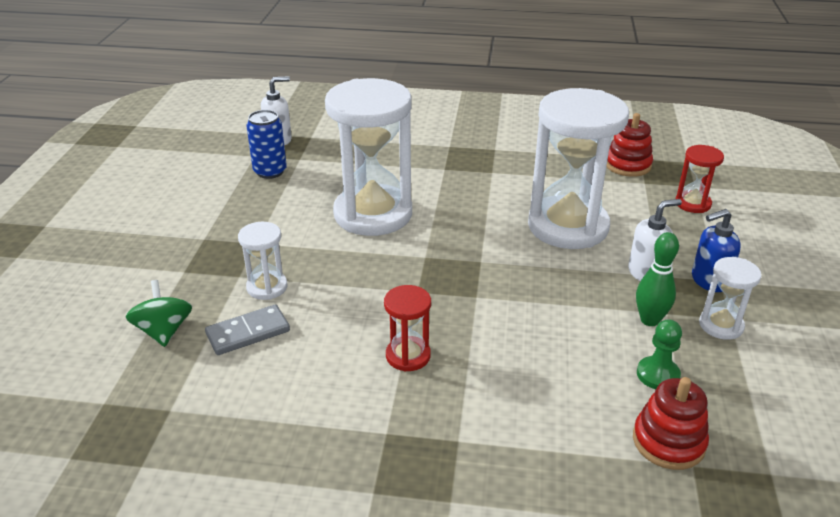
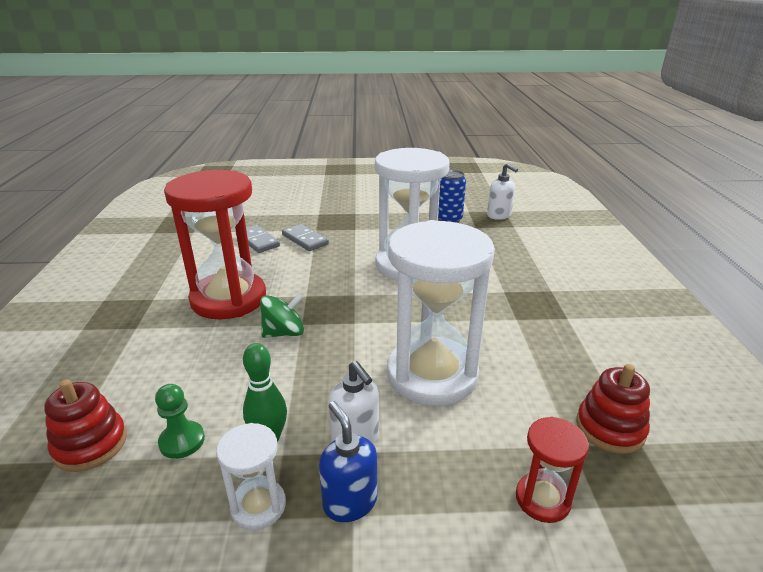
camera: 80 degrees right, 5 degrees down
green spinning top [125,280,192,347] -> green spinning top moved to [260,293,304,338]
white hourglass [238,222,287,300] -> grey domino [282,224,329,251]
red hourglass [384,285,431,371] -> red hourglass [164,170,266,319], size x2.20

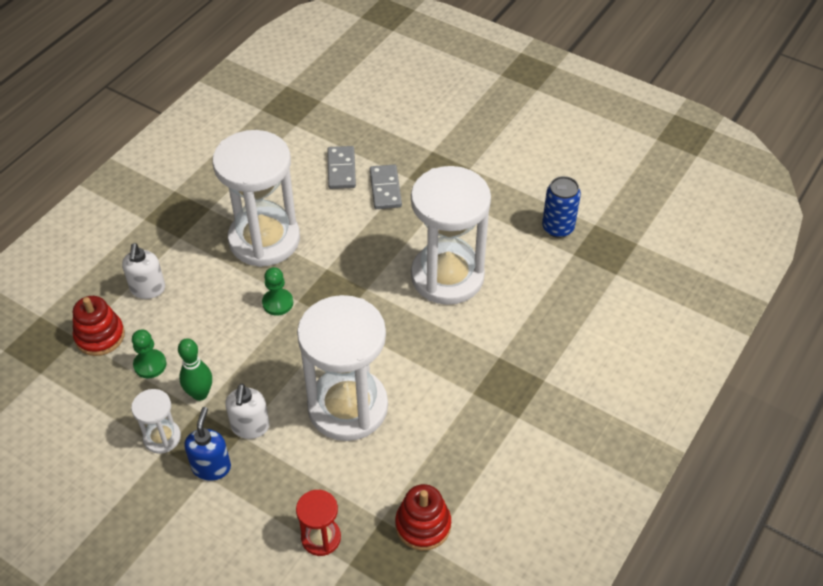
camera: 35 degrees right, 20 degrees up
red hourglass [164,170,266,319] -> white hourglass [212,130,300,267]
green spinning top [260,293,304,338] -> green pawn [262,267,293,316]
white soap dispenser [487,163,518,220] -> white soap dispenser moved to [122,243,165,299]

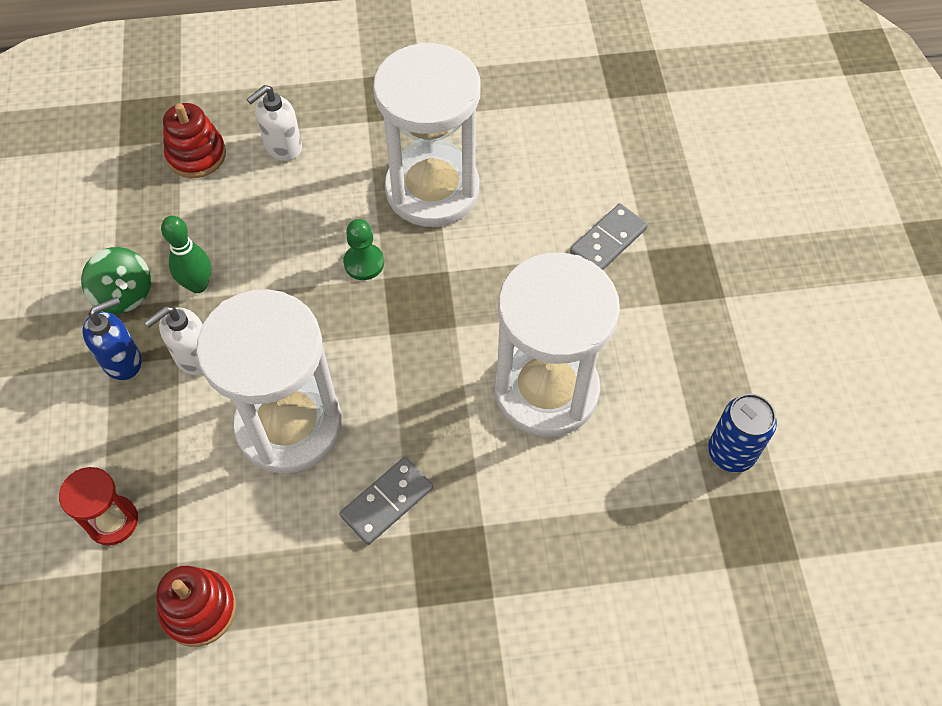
camera: 50 degrees right, 10 degrees up
white hourglass [131,389,181,454] -> green spinning top [81,247,151,314]
green pawn [132,330,166,378] -> none
grey domino [327,146,356,189] -> grey domino moved to [340,457,433,545]

